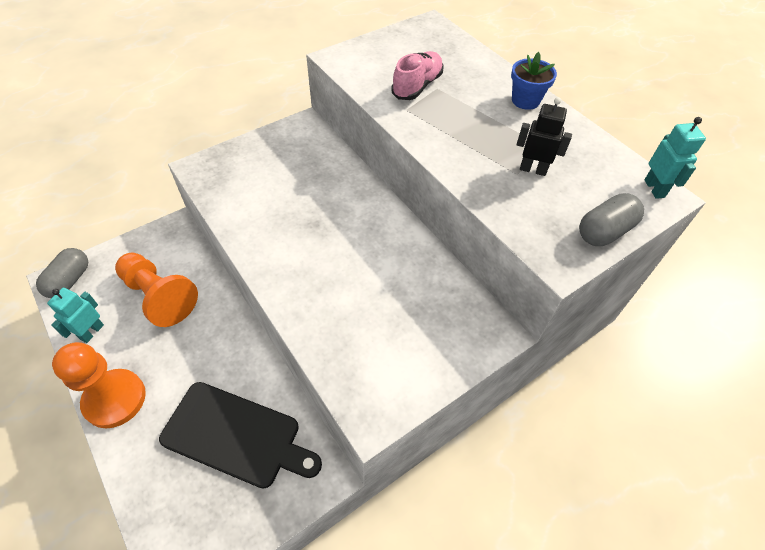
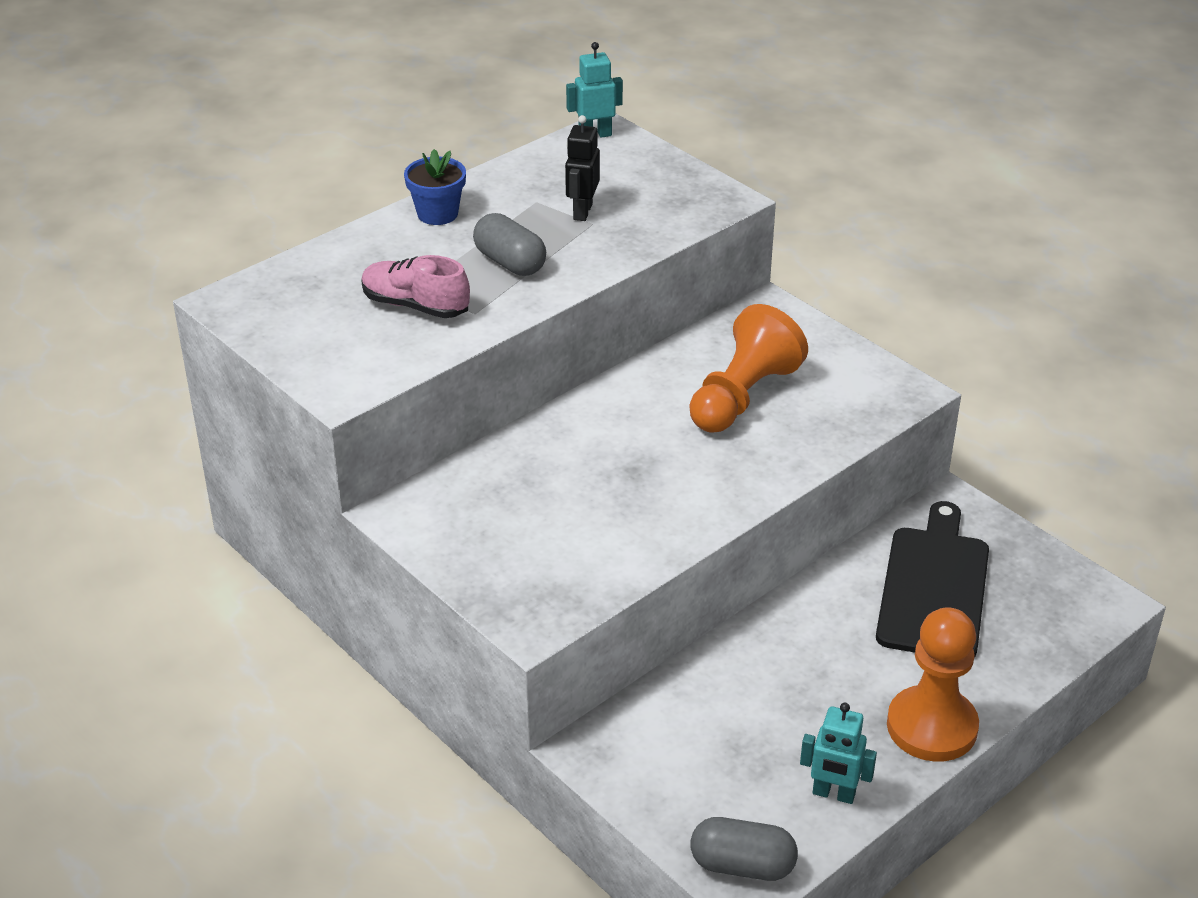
camera: 95 degrees left, 15 degrees down
orange pawn [115,253,198,327] -> orange pawn moved to [689,304,808,432]
grey capsule [579,193,644,246] -> grey capsule moved to [473,213,546,276]

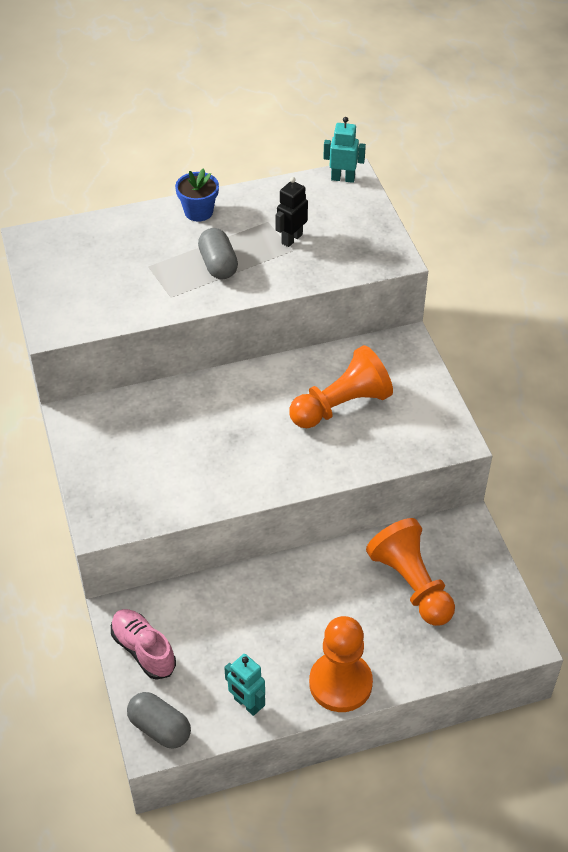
camera: 25 degrees right, 10 degrees up
pink shoe [361,255,470,318] -> pink shoe moved to [111,609,176,680]
black cutting board [876,501,989,657] -> orange pawn [366,518,455,626]

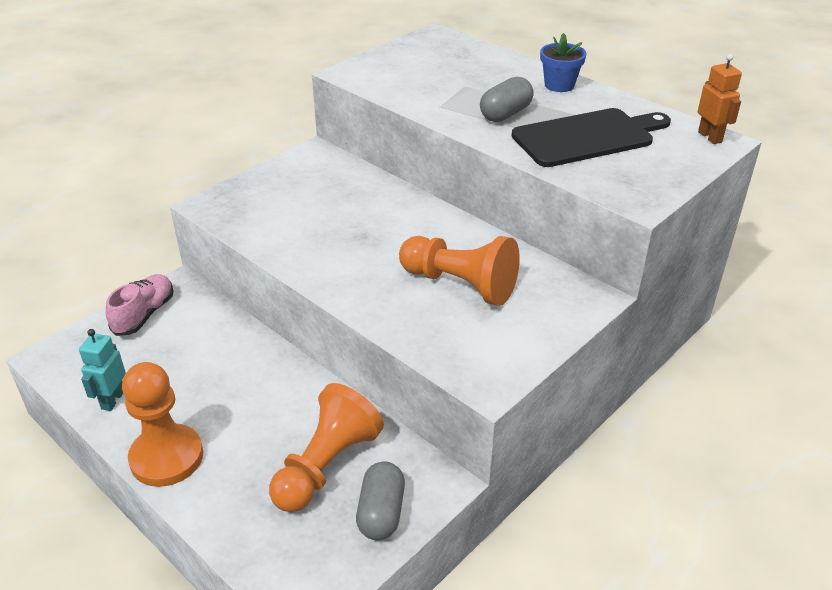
camera: 60 degrees right, 10 degrees down
grey capsule [127,692,191,749] -> grey capsule moved to [356,462,405,540]
black robot [275,177,308,247] -> black cutting board [512,108,671,167]
turquoise robot [323,117,366,183] -> orange robot [698,54,742,144]

